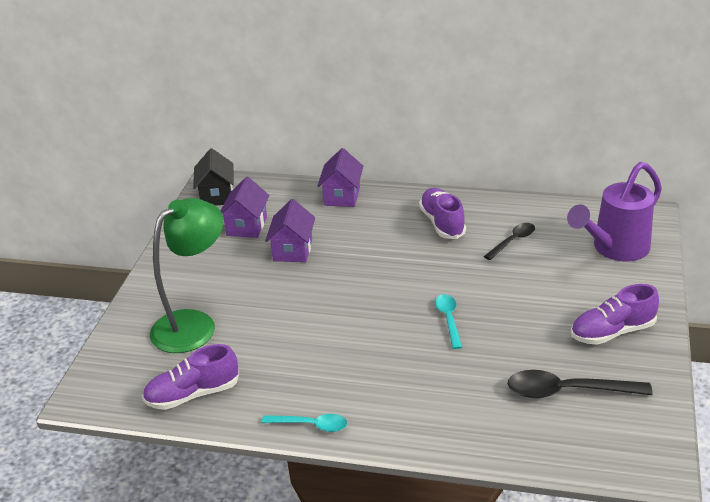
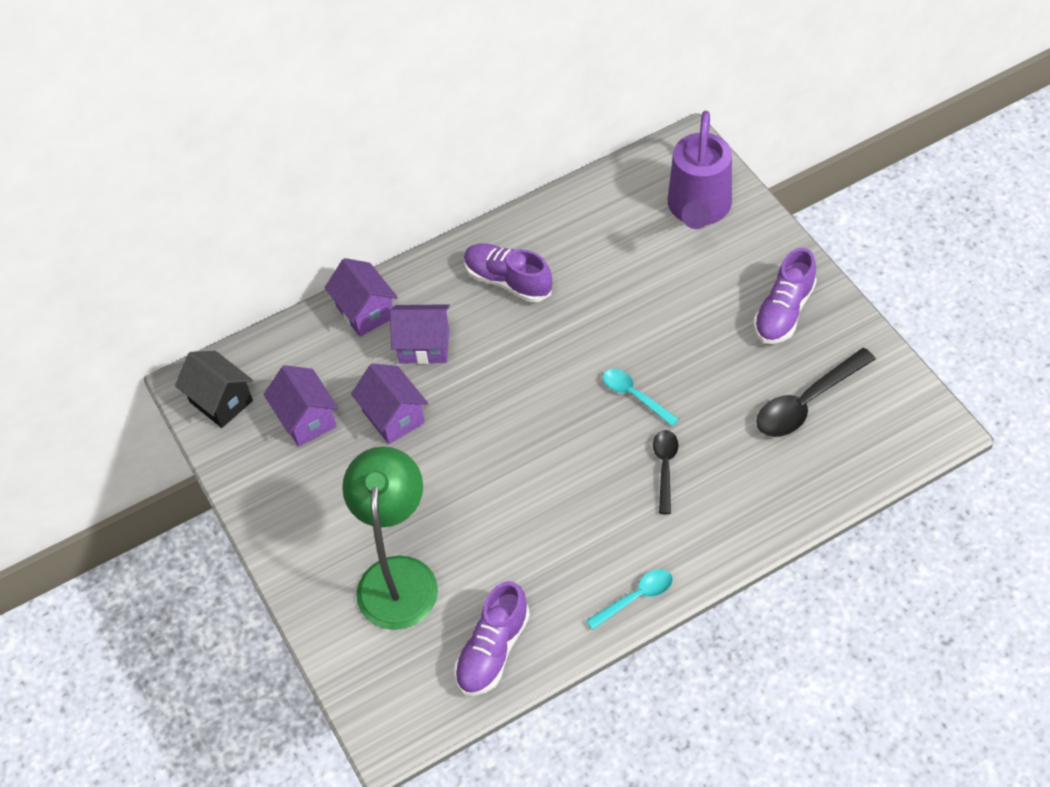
camera: 40 degrees left, 20 degrees up
black spoon [484,223,535,260] -> black spoon moved to [653,430,679,514]
none -> purple house [390,304,450,364]

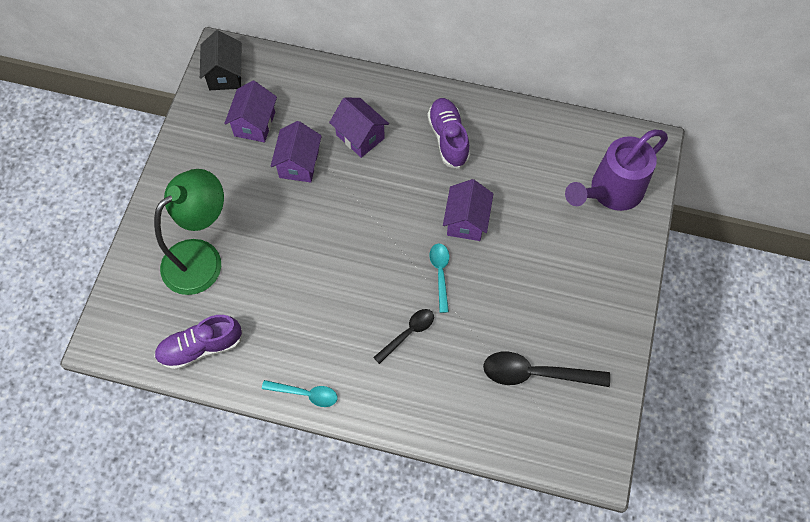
camera: 40 degrees right, 10 degrees up
purple house [325,258,398,337] -> purple house moved to [443,179,493,241]
purple shoe [754,248,817,344] -> none

